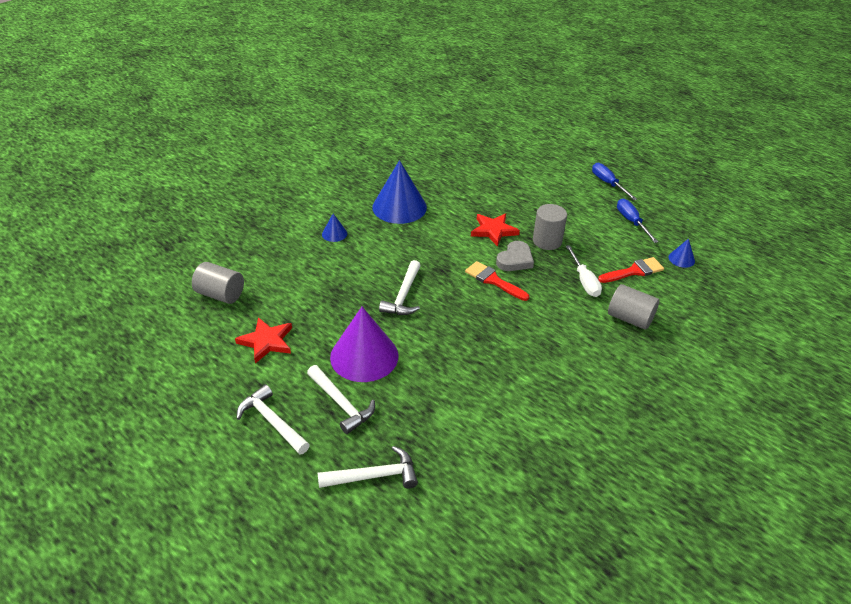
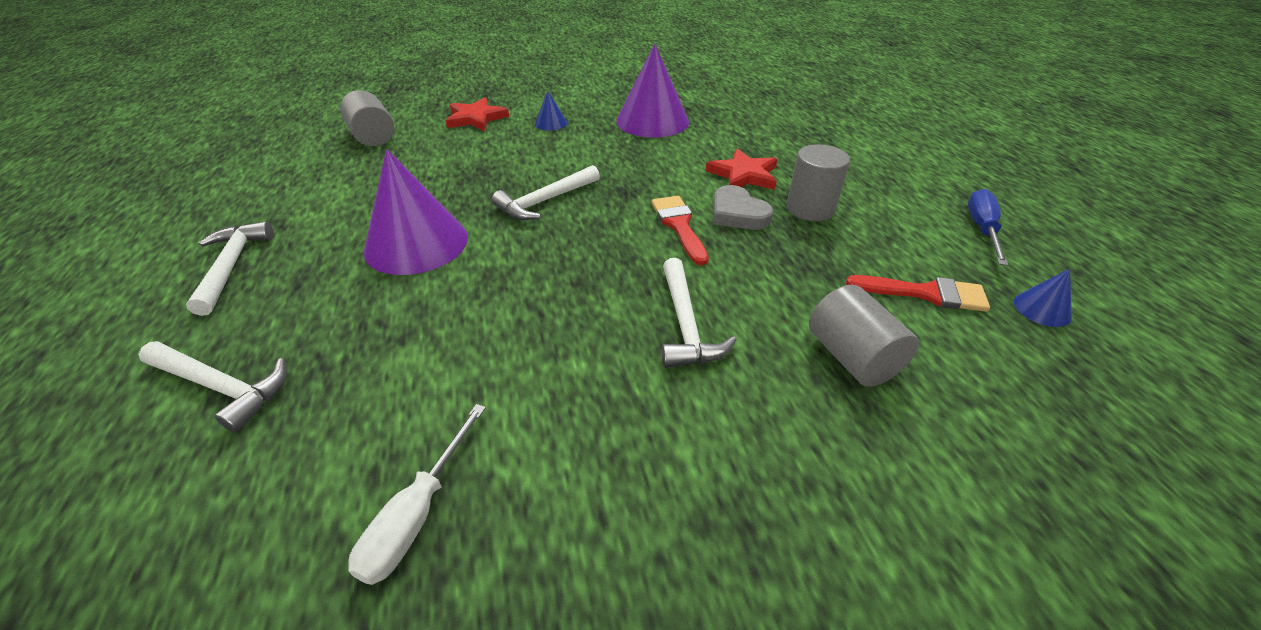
camera: 35 degrees right, 0 degrees up
red star [235,317,292,364] -> red star moved to [445,97,509,131]
white hammer [307,365,375,434] -> white hammer moved to [662,258,736,368]
blue cone [372,160,427,224] -> purple cone [616,44,689,138]
grey heart [496,241,534,271] -> grey heart turned 75 degrees clockwise [713,185,774,230]
white screwdriver [566,245,602,297] -> white screwdriver moved to [348,404,486,585]
blue screwdriver [592,163,637,200] -> none

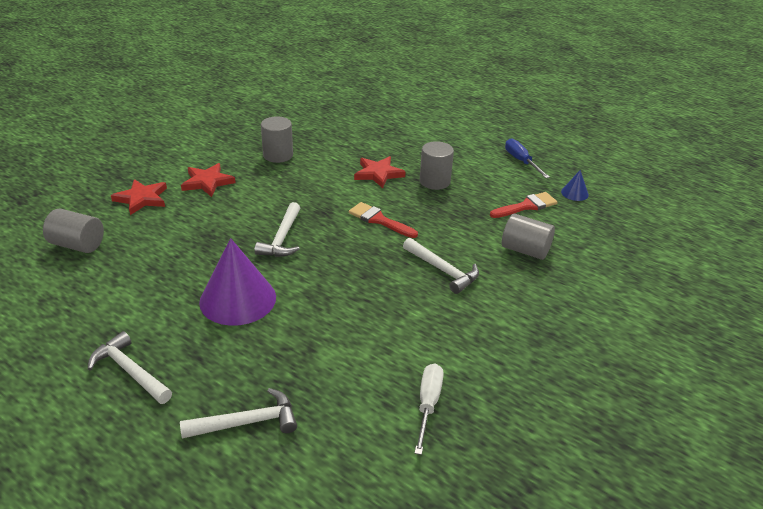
camera: 40 degrees left, 5 degrees down
white screwdriver [348,404,486,585] -> white screwdriver turned 150 degrees counterclockwise [414,364,444,455]
blue cone [535,91,567,131] -> red star [181,163,236,197]
purple cone [616,44,689,138] -> grey cylinder [261,116,293,163]
grey heart [713,185,774,230] -> none

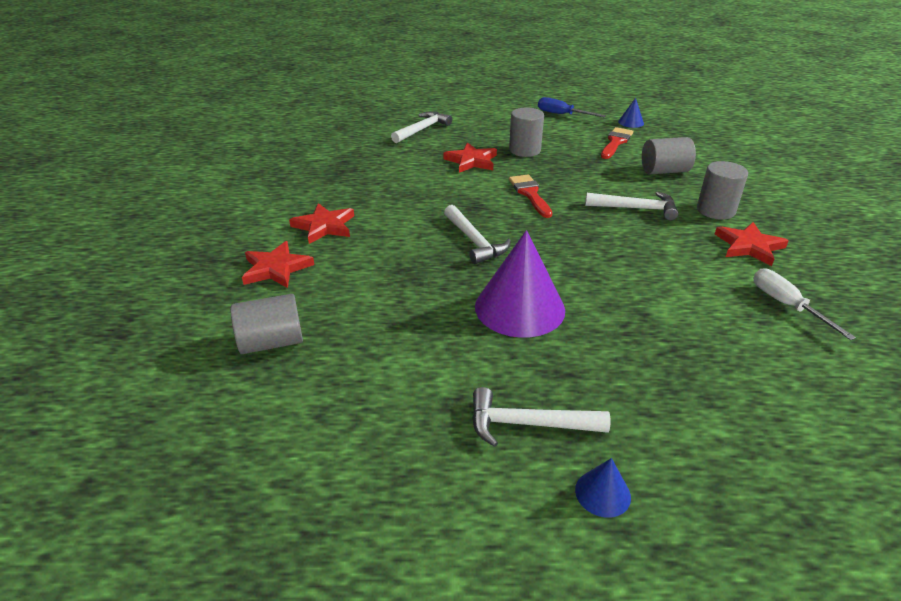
camera: 35 degrees left, 0 degrees up
white hammer [180,388,297,439] -> white hammer moved to [391,112,452,143]
grey cylinder [261,116,293,163] -> grey cylinder moved to [697,161,748,220]
red brush [349,202,418,238] -> red brush turned 75 degrees clockwise [509,175,552,218]
none -> blue cone [575,458,631,518]
none -> red star [714,222,789,266]

